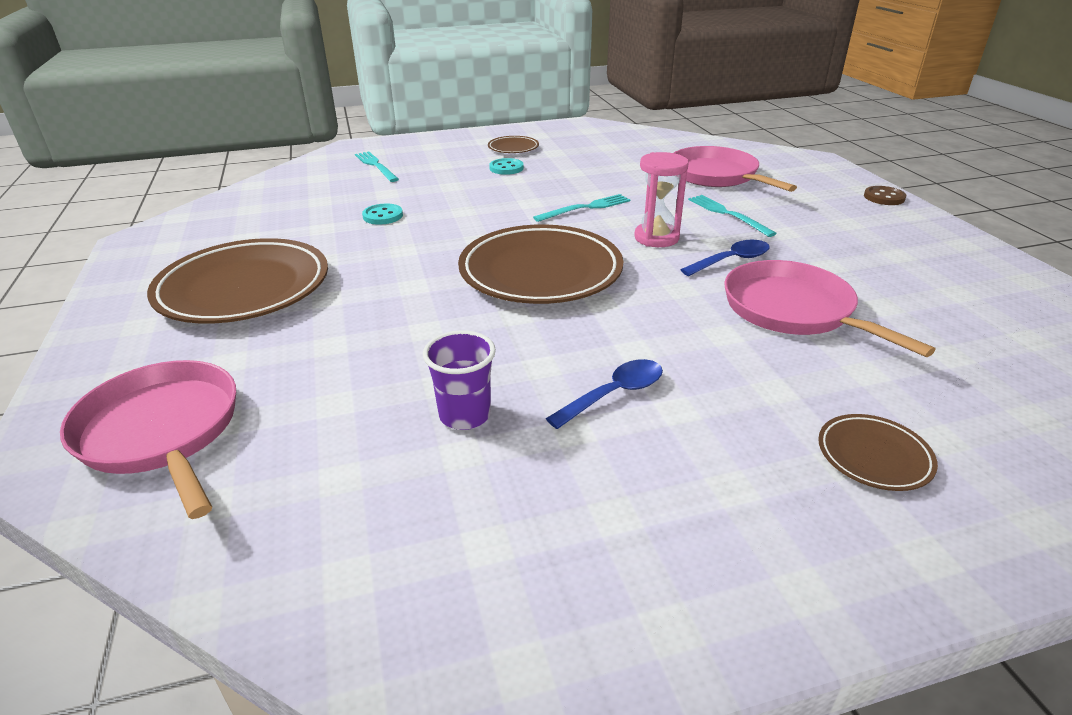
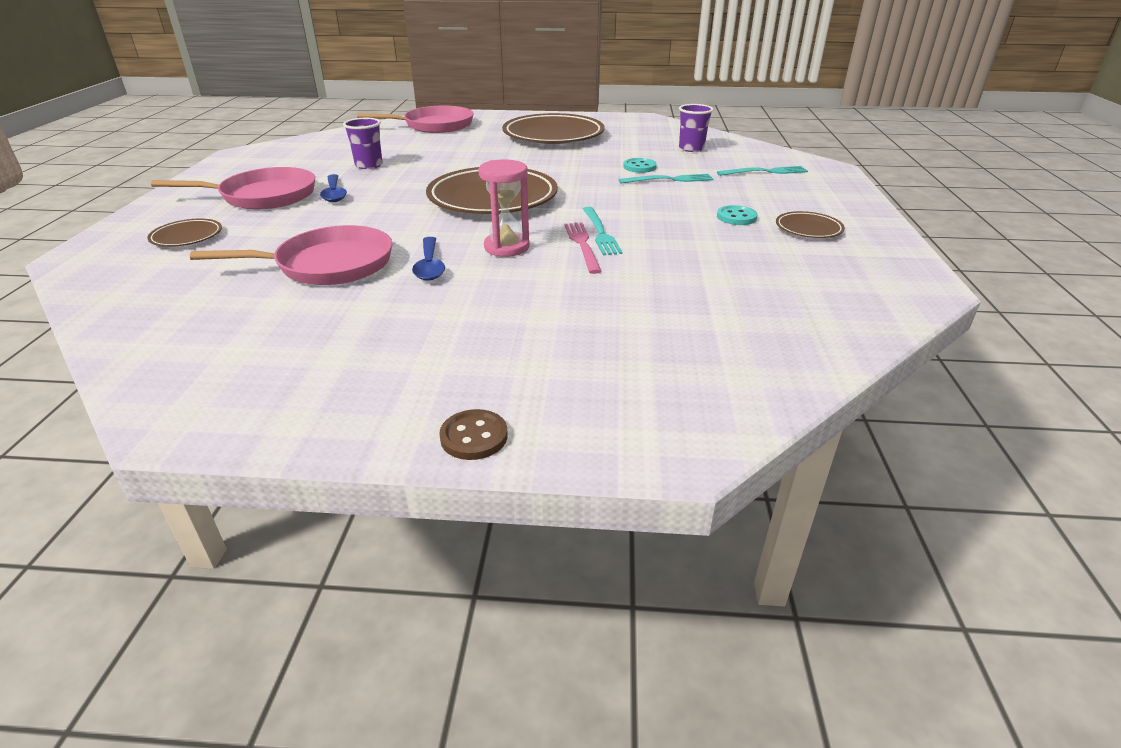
camera: 110 degrees right, 0 degrees up
pink pan [674,146,797,192] -> pink pan moved to [151,167,315,209]
turquoise fork [688,195,777,237] -> turquoise fork moved to [619,174,713,184]
none -> pink fork [564,222,602,274]
none -> purple cup [679,104,714,152]

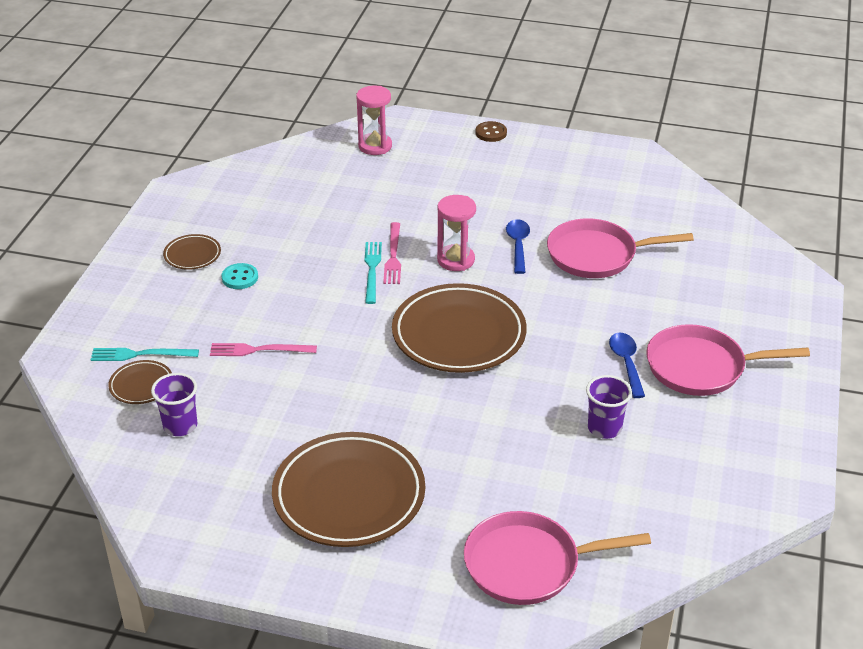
camera: 170 degrees left, 5 degrees up
brown plate [147,219,222,247] -> brown plate moved to [108,360,172,404]
turquoise fork [619,174,713,184] -> pink fork [210,343,317,356]
turquoise button [623,158,657,173] -> none
none -> pink hourglass [356,86,392,155]

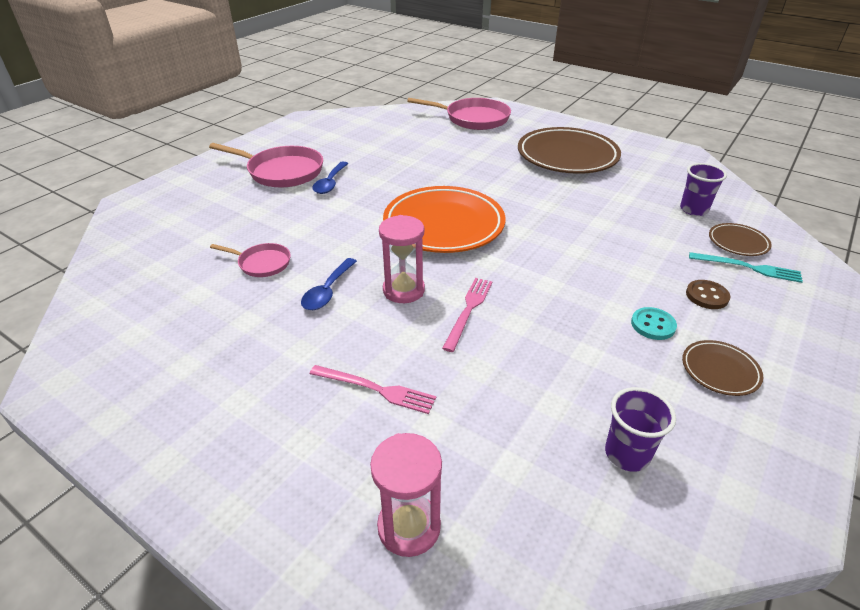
camera: 160 degrees left, 0 degrees up
pink fork [210,343,317,356] -> pink fork moved to [310,365,436,414]
turquoise fork [365,242,382,304] -> none
brown plate [392,283,527,373] -> orange plate [383,186,505,253]
brown button [475,121,507,142] -> brown button moved to [686,280,731,309]
pink pan [547,218,694,278] -> pink pan [210,243,291,277], size x0.55
purple cup [586,375,632,439] -> purple cup moved to [605,387,676,472]

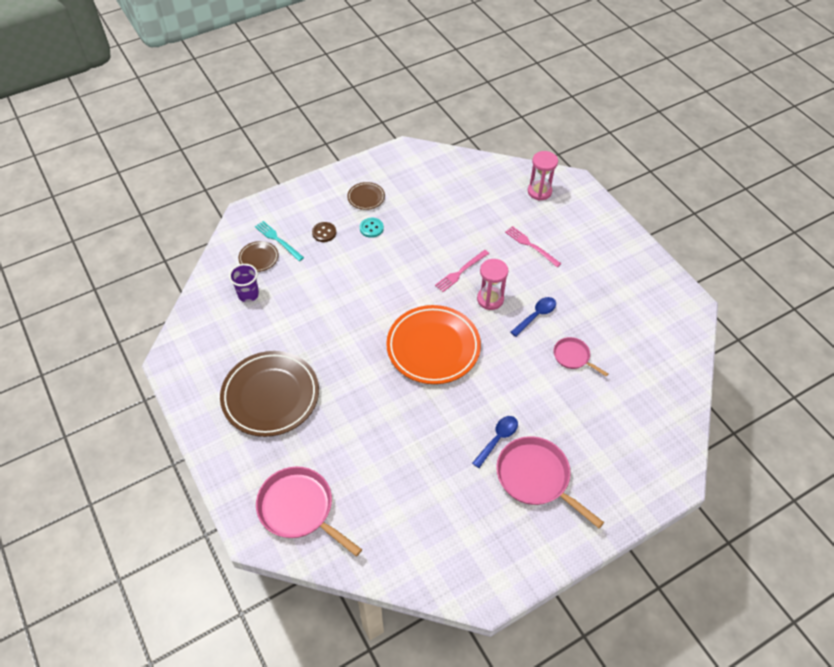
camera: 155 degrees left, 15 degrees up
purple cup [605,387,676,472] -> none

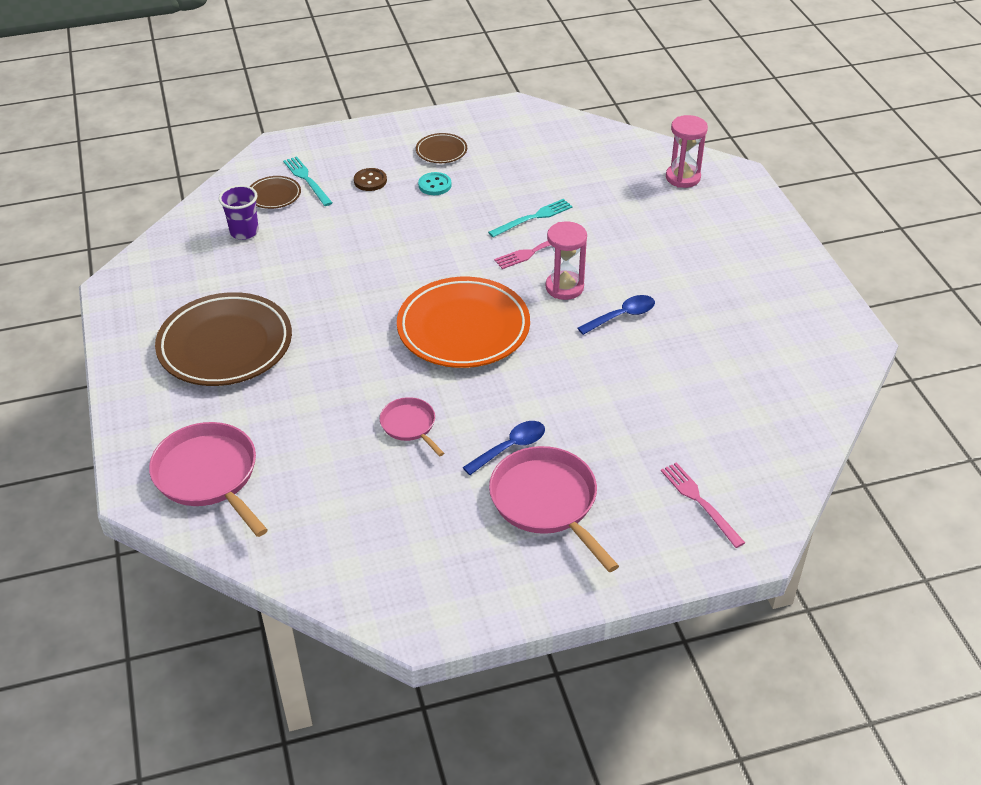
camera: 15 degrees right, 10 degrees down
pink fork [505,226,561,267] -> pink fork moved to [661,462,745,548]
pink pan [554,337,608,377] -> pink pan moved to [380,397,444,456]
none -> turquoise fork [488,199,573,237]

